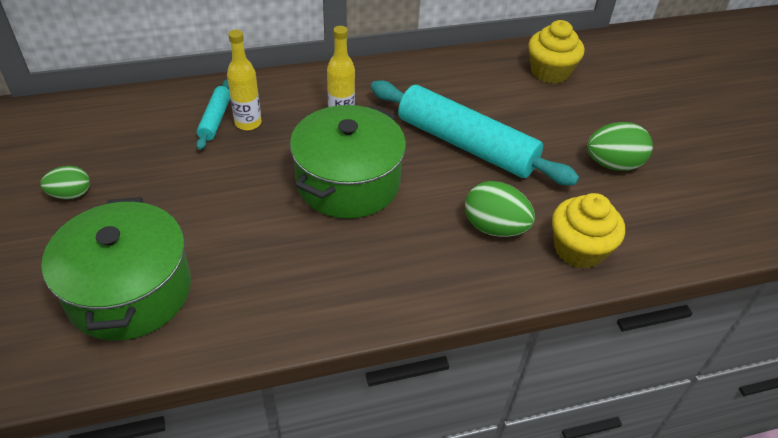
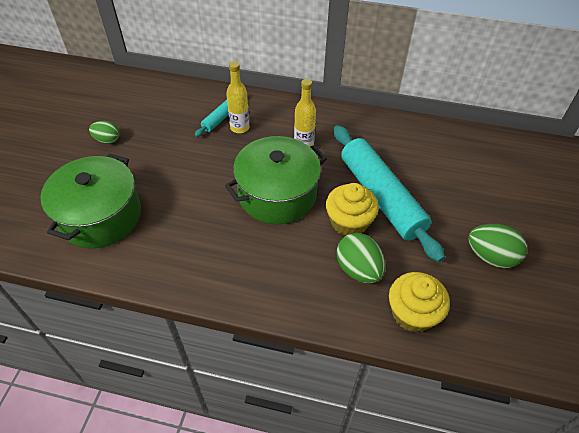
camera: 30 degrees right, 5 degrees up
yellow cupcake [528,20,584,84] -> yellow cupcake moved to [326,183,379,236]

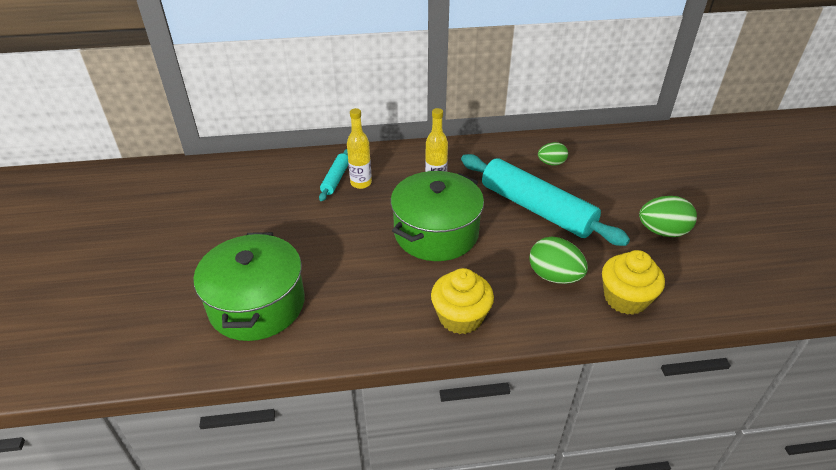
camera: 20 degrees left, 10 degrees down
green egg [89,121,120,144] -> green egg moved to [538,142,568,166]
yellow cupcake [326,183,379,236] -> yellow cupcake moved to [431,268,494,334]

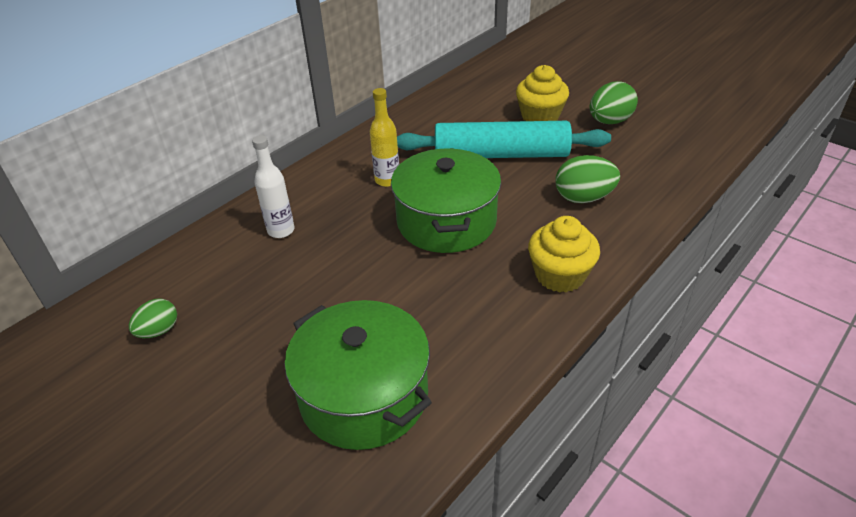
camera: 40 degrees left, 0 degrees up
turquoise rolling pin [319,149,348,201] -> white bottle [252,135,295,238]
yellow bottle [347,108,372,189] -> none
green egg [538,142,568,166] -> green egg moved to [129,299,177,338]
yellow cupcake [602,250,665,315] -> yellow cupcake moved to [516,65,569,121]

